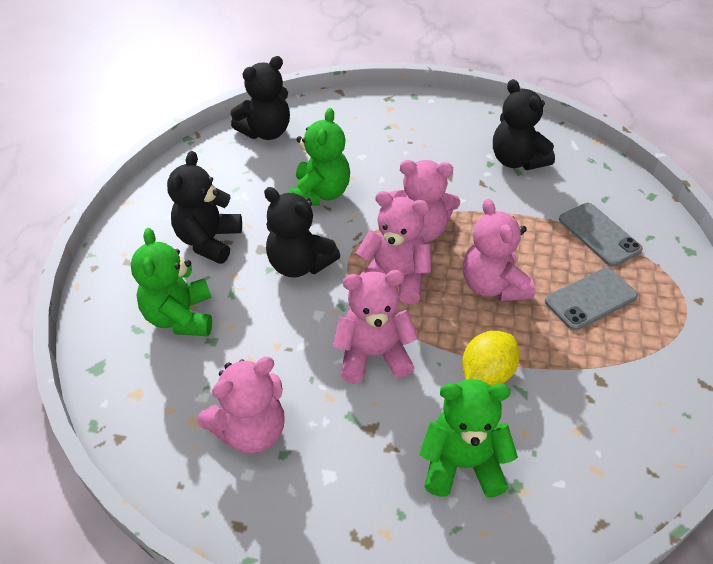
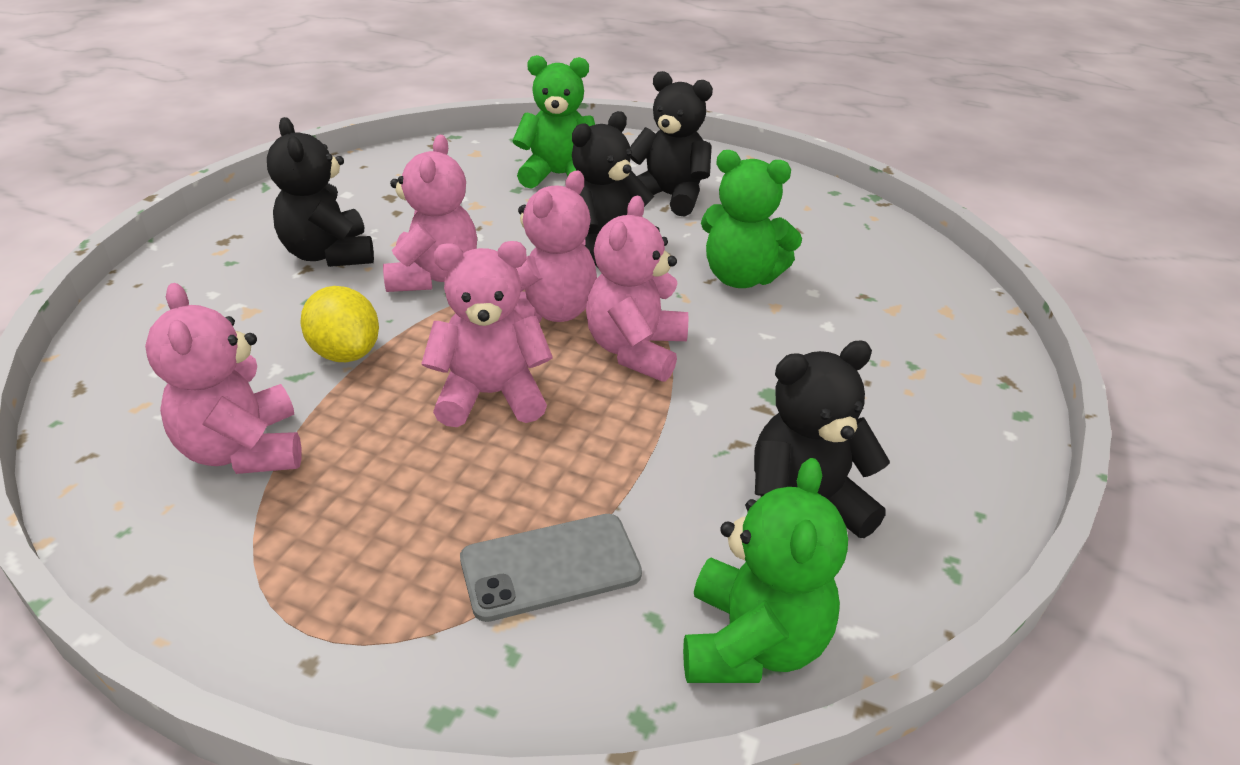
camera: 100 degrees right, 10 degrees down
pink teddy bear [198,357,285,454] -> pink teddy bear moved to [145,283,302,474]
black teddy bear [231,56,290,140] -> black teddy bear moved to [267,117,374,267]
green teddy bear [419,379,518,498] -> green teddy bear moved to [683,458,848,683]
grey phone [545,268,638,330] -> none

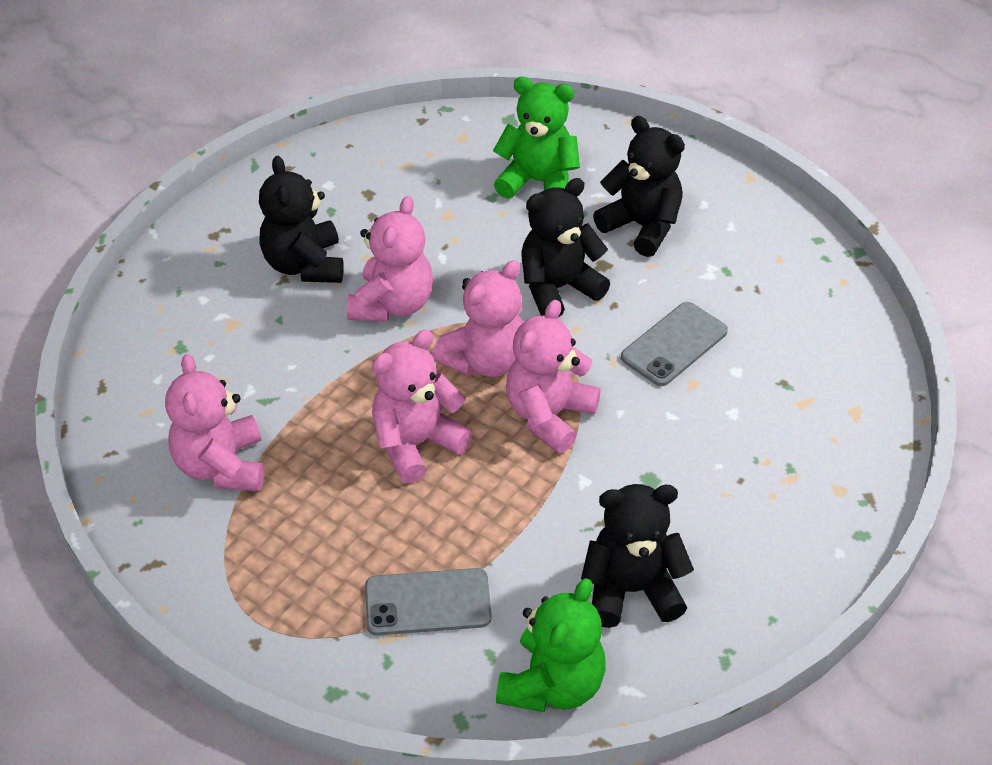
camera: 15 degrees right, 10 degrees up
yellow lemon [301,286,379,362] -> none
pink teddy bear [421,241,553,427] -> pink teddy bear turned 45 degrees counterclockwise [372,330,472,483]
green teddy bear [701,150,802,288] -> grey phone [621,302,728,386]

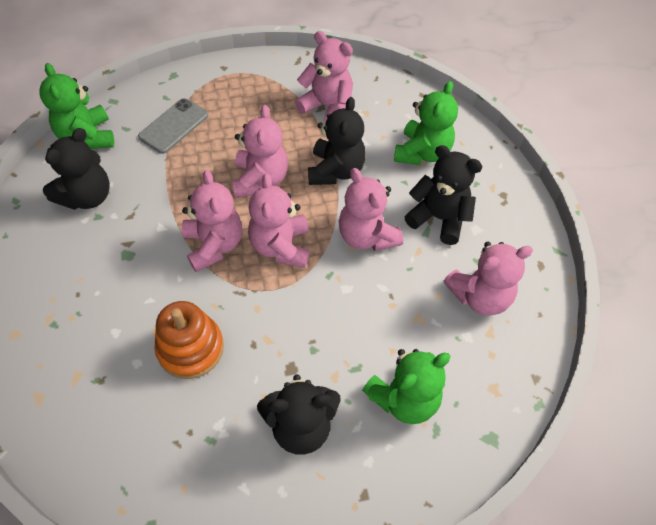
camera: 130 degrees right, 10 degrees up
black teddy bear [521,178,610,317] -> black teddy bear moved to [308,97,366,185]
grey phone [621,302,728,386] -> orange stacking toy [154,301,224,379]
none -> green teddy bear [394,81,458,165]
none -> pink teddy bear [443,242,533,316]

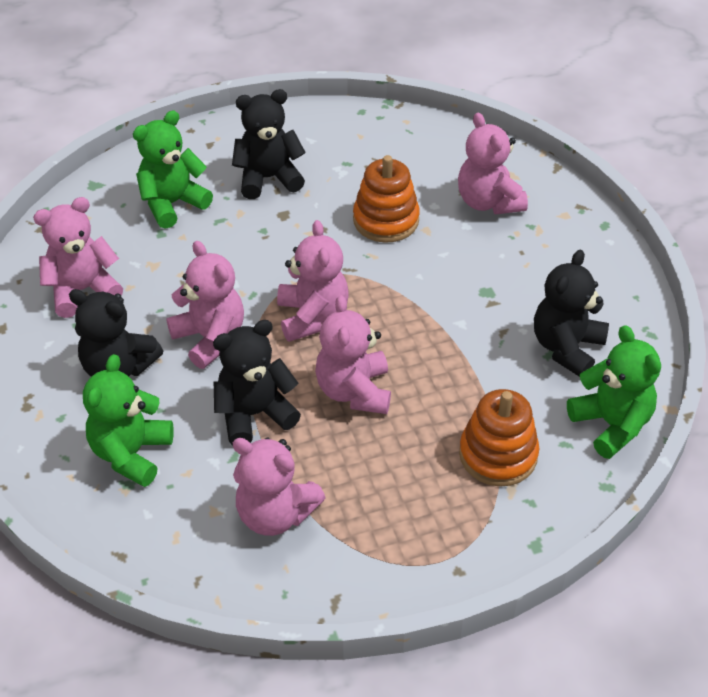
camera: 175 degrees right, 10 degrees down
grey phone [138,98,208,154] -> orange stacking toy [459,389,539,487]
pink teddy bear [182,170,242,272] -> pink teddy bear moved to [458,113,528,214]
black teddy bear [308,97,366,185] -> black teddy bear turned 60 degrees clockwise [213,320,301,445]

